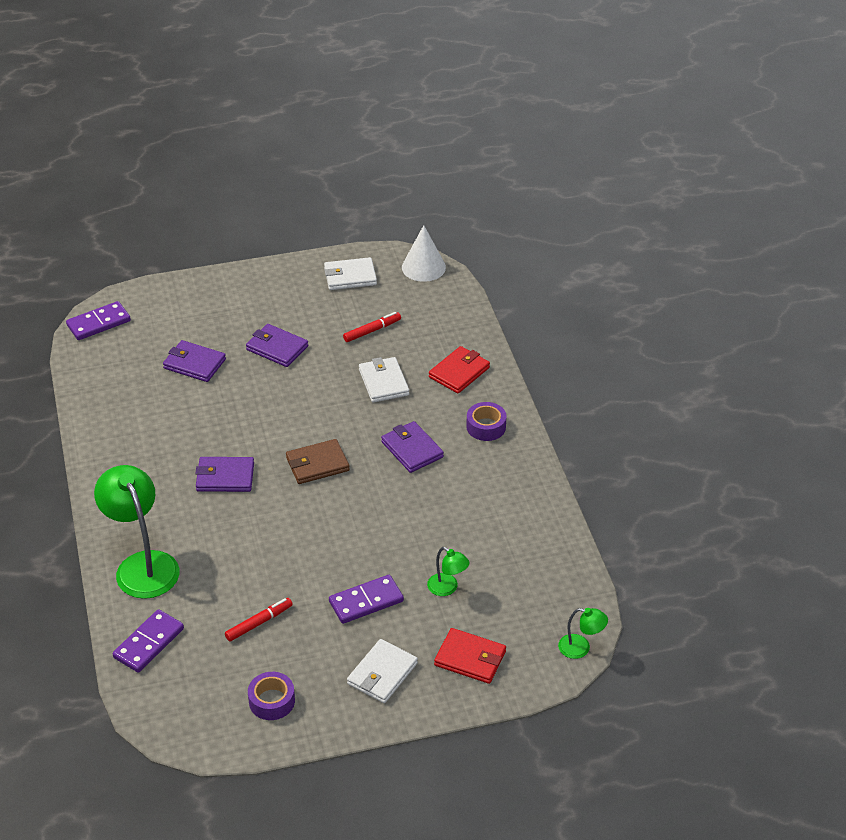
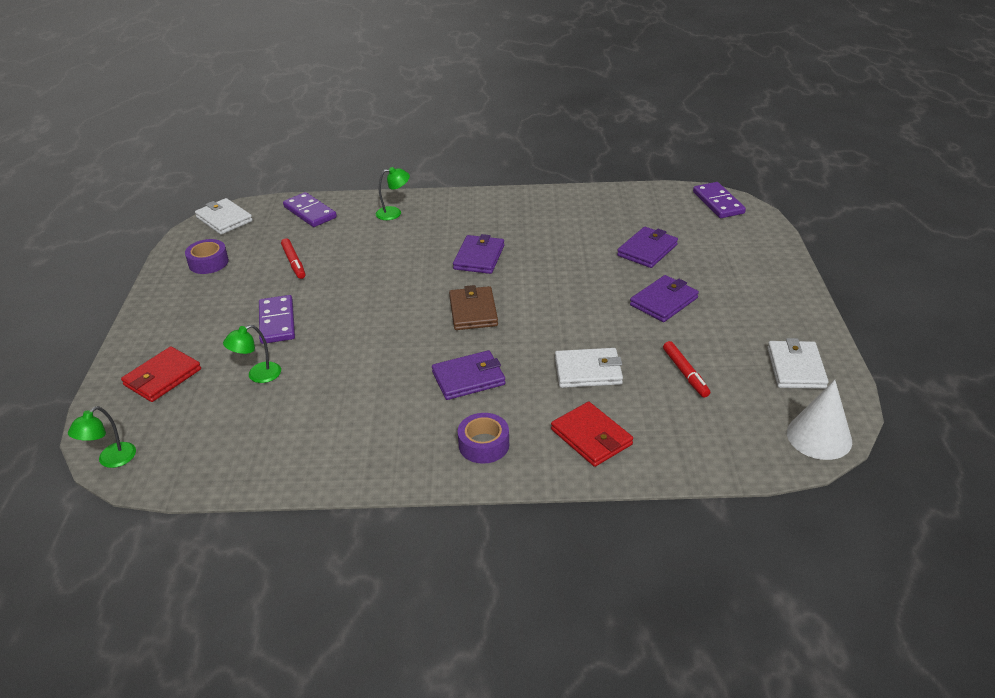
camera: 105 degrees right, 5 degrees down
green lamp [94,465,180,599] -> green lamp [376,167,410,220], size x0.48
white wallet [347,639,418,703] -> white wallet moved to [195,198,253,235]

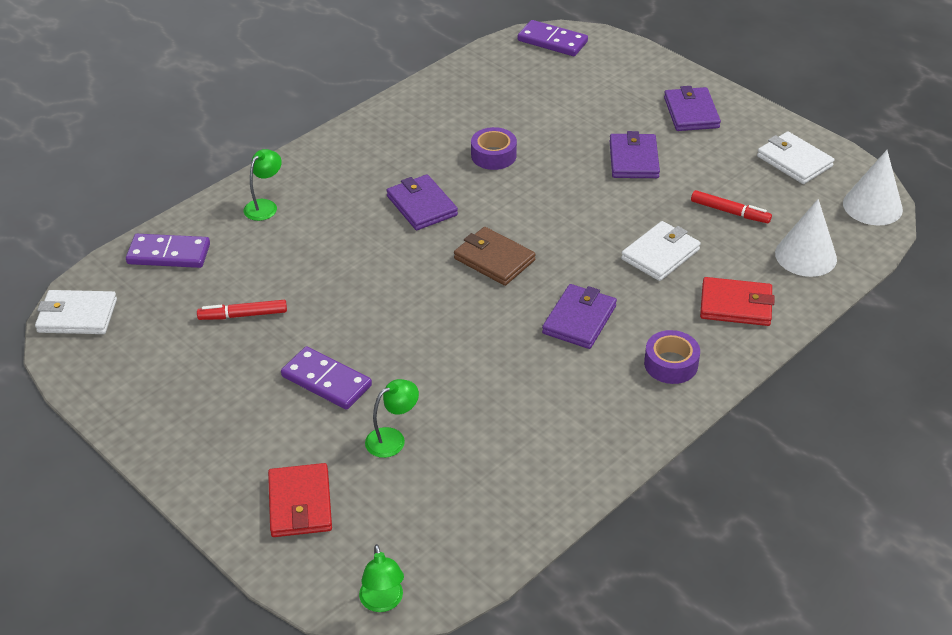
camera: 45 degrees left, 5 degrees up
purple tape [185,239,229,274] -> purple tape moved to [471,127,517,170]
green lamp [223,325,281,383] -> green lamp turned 135 degrees counterclockwise [365,379,419,458]
red marker [281,238,305,279] -> red marker turned 150 degrees clockwise [197,300,287,320]
purple wallet [617,227,678,268] -> purple wallet moved to [664,86,721,131]
none -> white cone [775,199,837,277]

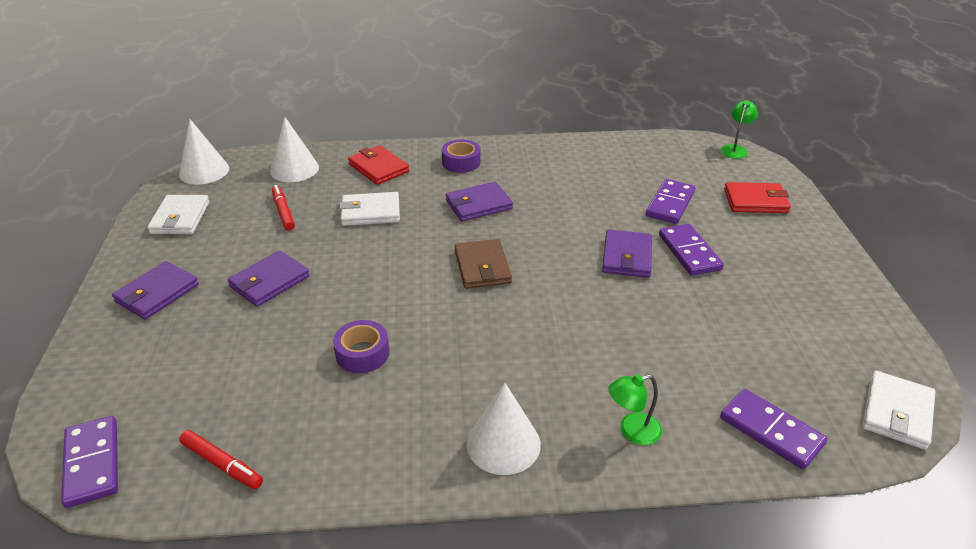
camera: 140 degrees left, 5 degrees down
white wallet [35,290,117,334] -> white wallet turned 75 degrees clockwise [862,371,935,450]
red marker [197,300,287,320] -> red marker moved to [179,430,263,489]
red wallet [268,463,332,537] -> red wallet turned 60 degrees clockwise [724,182,791,213]
green lamp [365,379,419,458] -> purple domino [646,179,695,224]
purple wallet [386,174,458,230] -> purple wallet moved to [602,229,652,278]
none -> white cone [466,383,541,475]

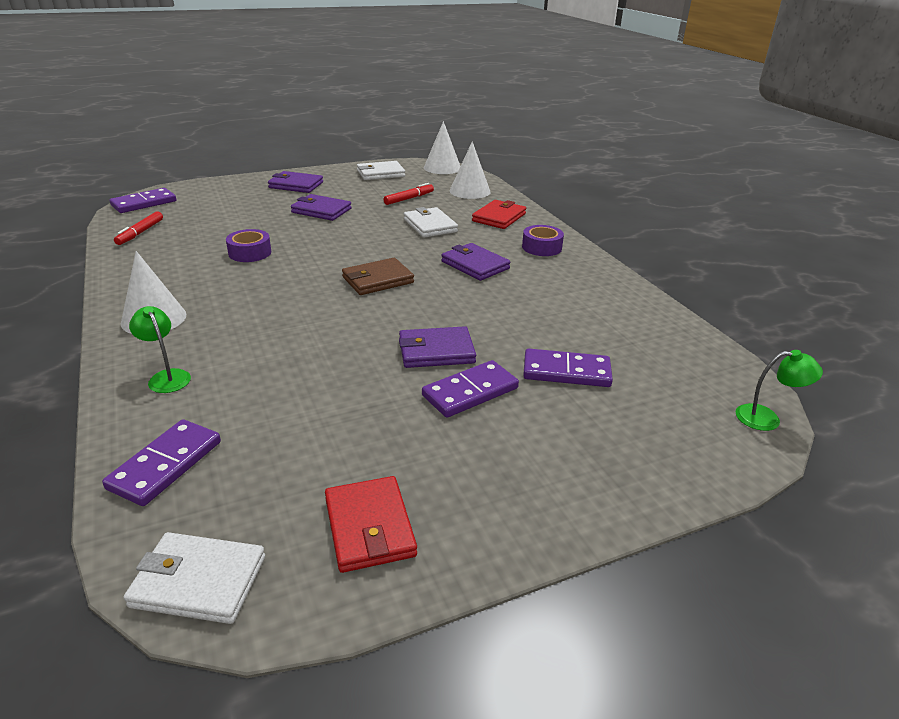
camera: 70 degrees right, 5 degrees down
red wallet [724,182,791,213] -> red wallet moved to [325,476,417,573]

